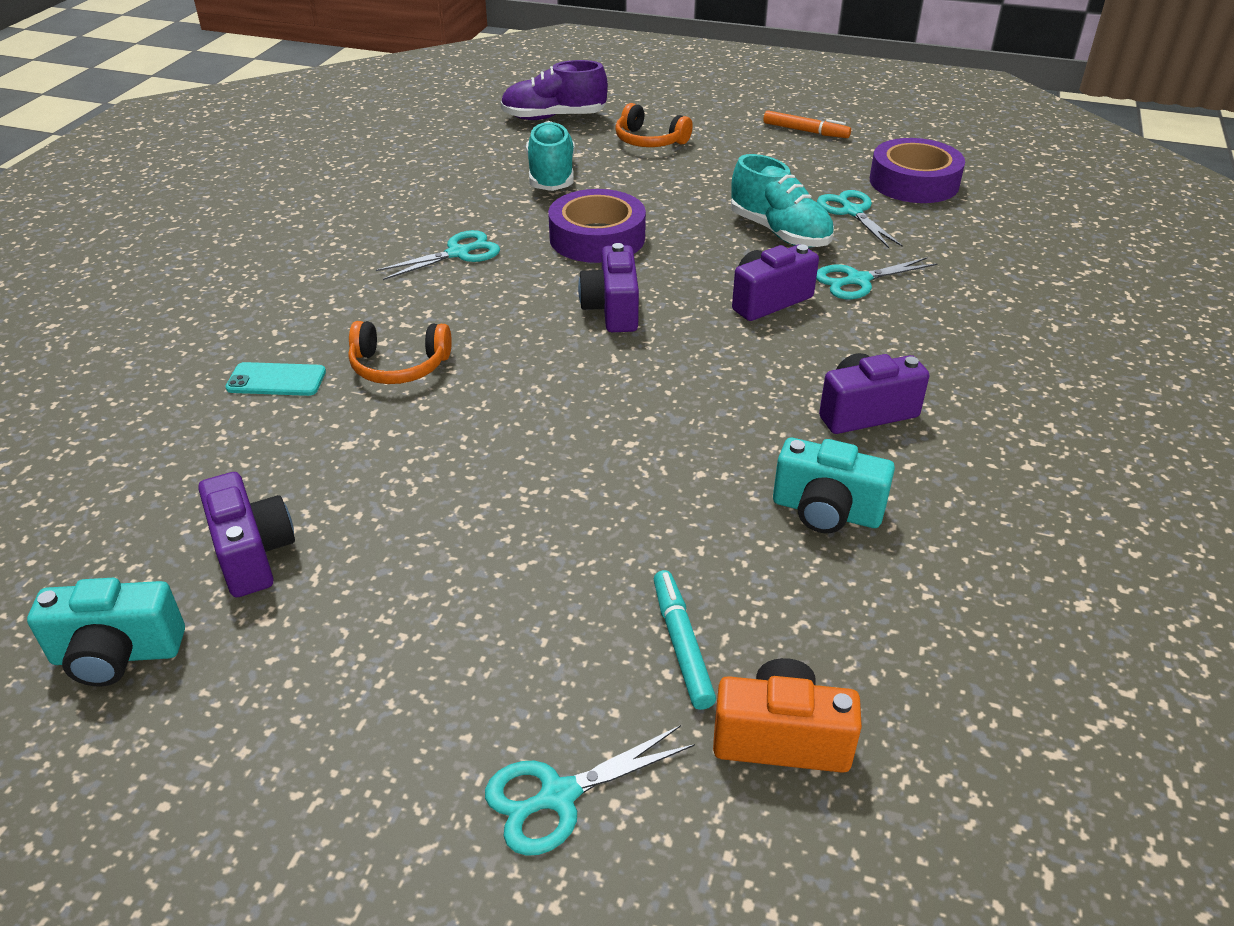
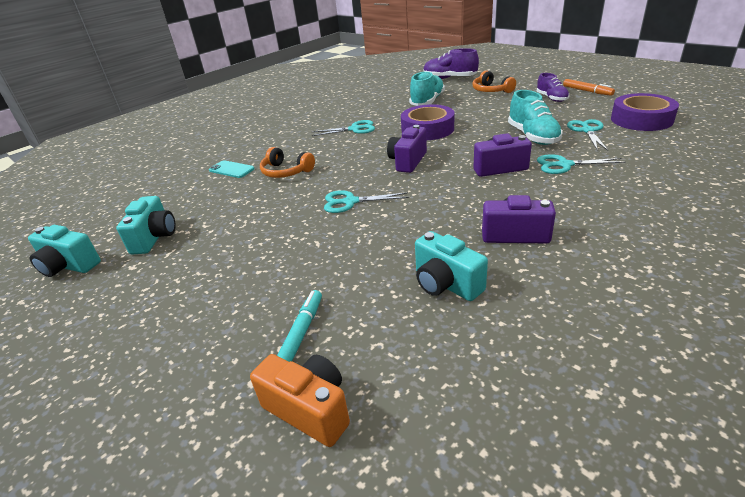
camera: 30 degrees right, 5 degrees down
purple camera [198,472,295,597] -> turquoise camera [116,196,176,255]
turquoise scissors [485,725,695,856] -> turquoise scissors moved to [324,190,409,213]
none -> purple shoe [537,73,569,102]

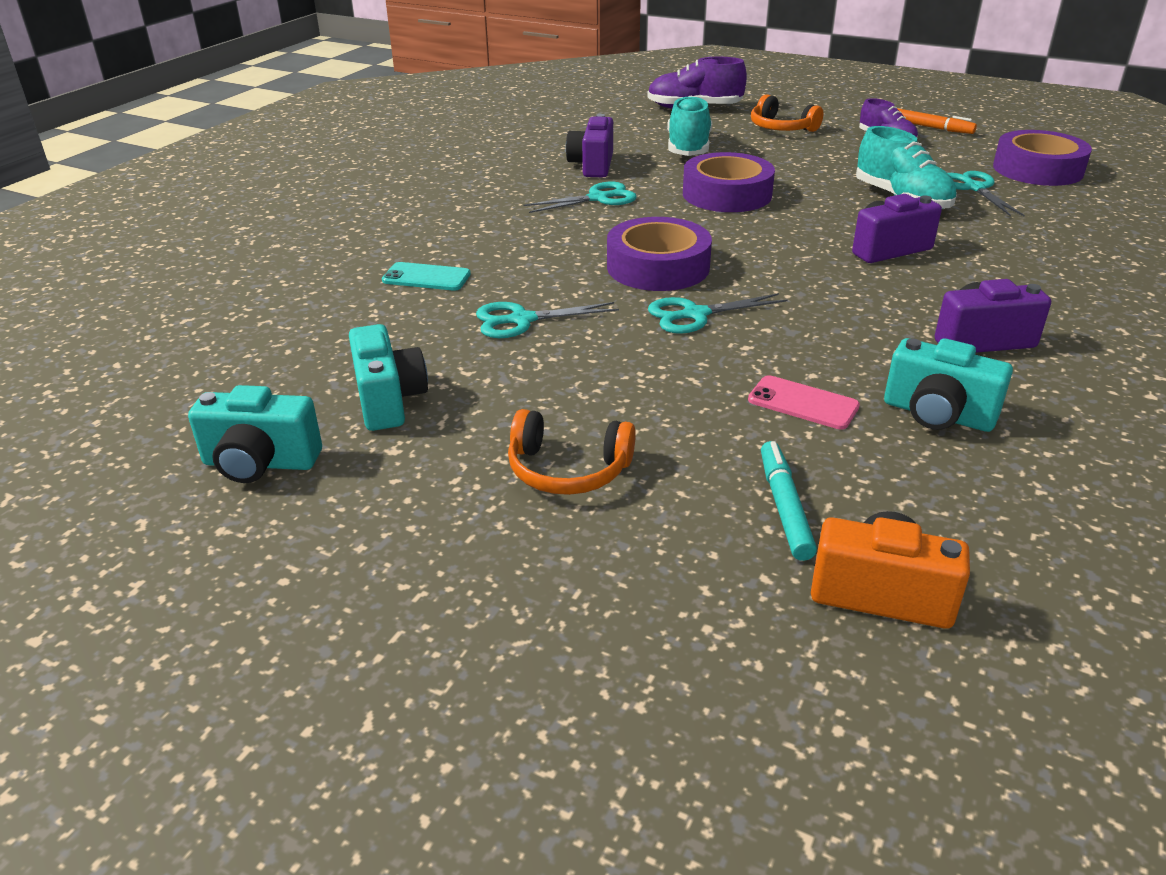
camera: 20 degrees left, 0 degrees up
orange headphones [260,147,315,178] -> orange headphones moved to [508,409,636,495]
purple camera [387,125,427,173] -> purple camera moved to [566,114,613,177]
turquoise scissors [537,154,626,174] -> turquoise scissors moved to [476,302,619,338]
none -> purple tape [607,217,712,291]
none -> pink phone [748,375,860,430]

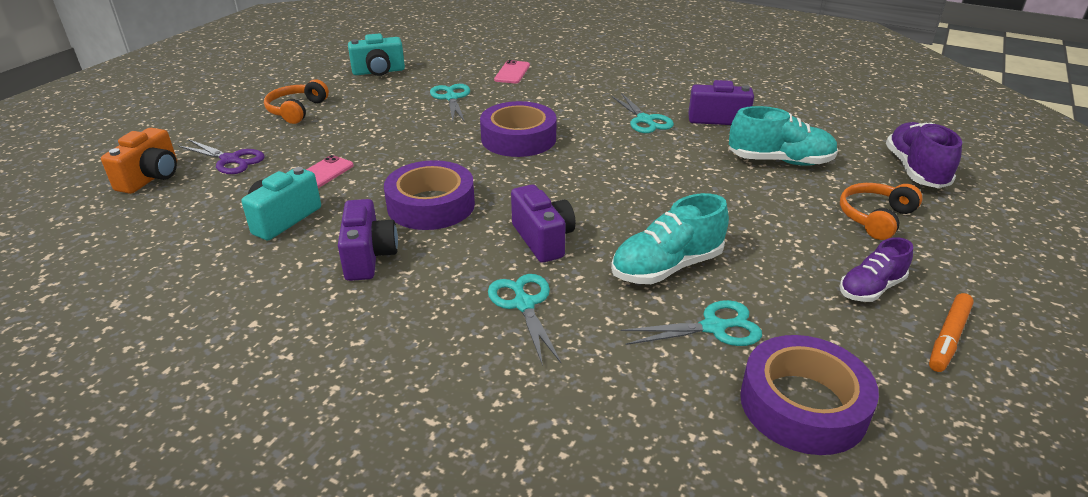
camera: 90 degrees right, 0 degrees up
turquoise camera [188,385,322,483] -> none
turquoise phone [382,262,471,291] -> pink phone [494,60,530,84]
turquoise scissors [648,293,788,334] -> turquoise scissors moved to [488,274,561,366]
purple tape [683,152,775,212] -> purple tape moved to [384,160,475,230]
turquoise marker [761,441,817,561] -> purple scissors [178,139,264,174]

